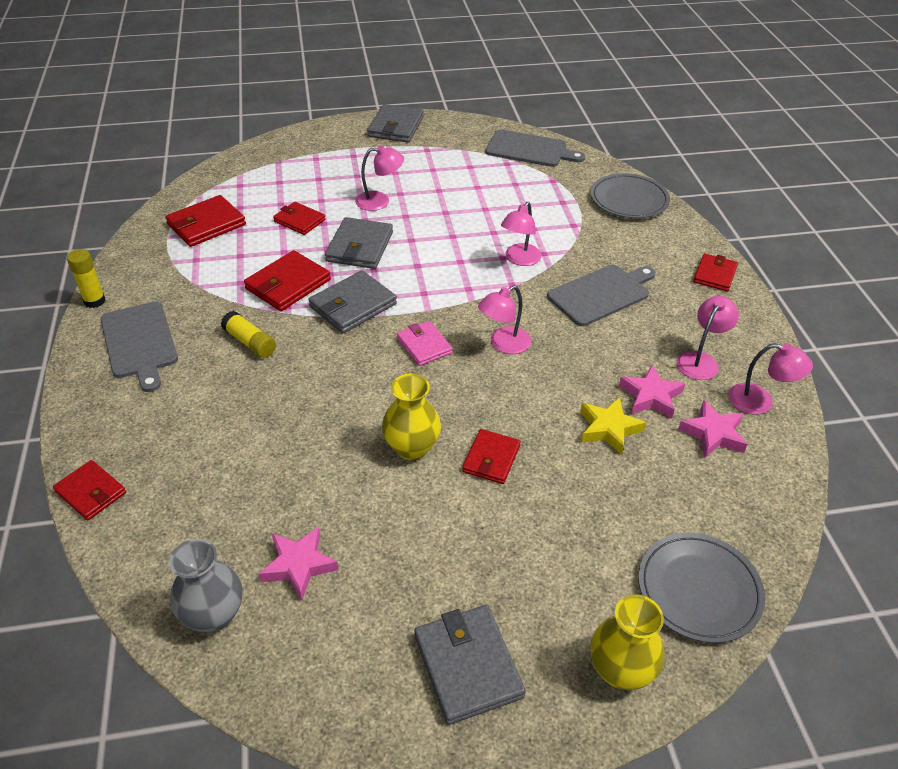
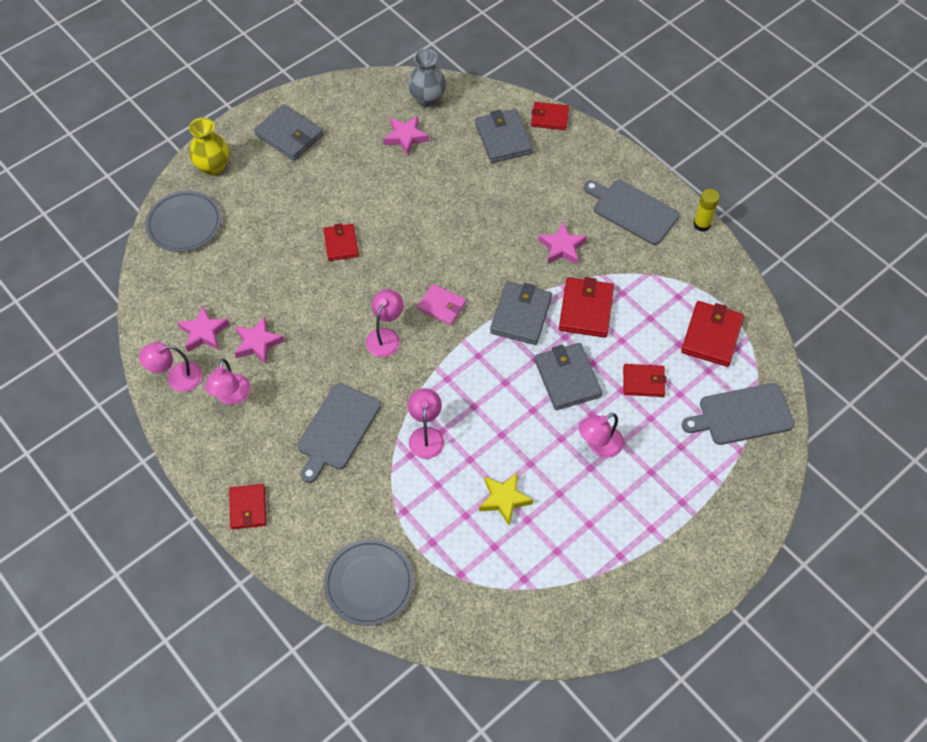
camera: 150 degrees right, 15 degrees up
yellow glue stick [221,311,276,358] -> pink star [538,222,587,265]
grey wallet [367,104,424,143] -> grey wallet moved to [475,109,533,163]
yellow vase [382,374,441,460] -> none
grey cutting board [485,130,585,167] -> grey cutting board moved to [682,383,795,445]
yellow star [580,397,646,455] -> yellow star moved to [479,472,533,525]

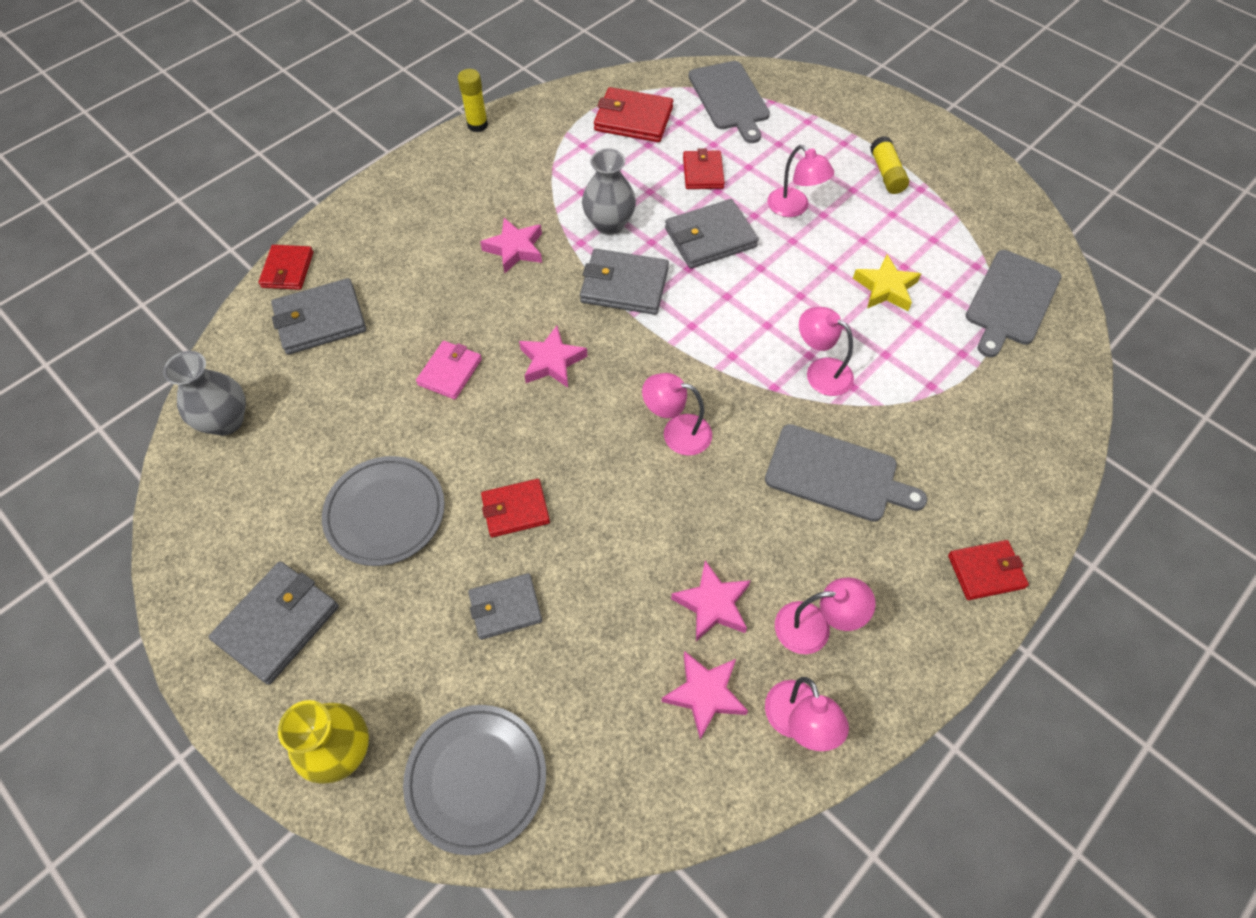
camera: 95 degrees left, 0 degrees up
grey plate [324,539,414,626] -> grey plate moved to [322,456,445,566]
pink star [383,116,429,156] -> pink star moved to [519,326,588,388]
pink lamp [408,388,444,459] -> pink lamp turned 45 degrees clockwise [799,307,854,396]
pink wallet [417,284,466,325] -> pink wallet moved to [416,341,482,399]
red wallet [559,277,614,337] -> grey vase [582,149,636,235]
grey cutting board [584,180,680,245] -> grey cutting board moved to [966,250,1061,357]
none -> grey wallet [468,573,542,640]
none -> yellow glue stick [870,136,909,194]

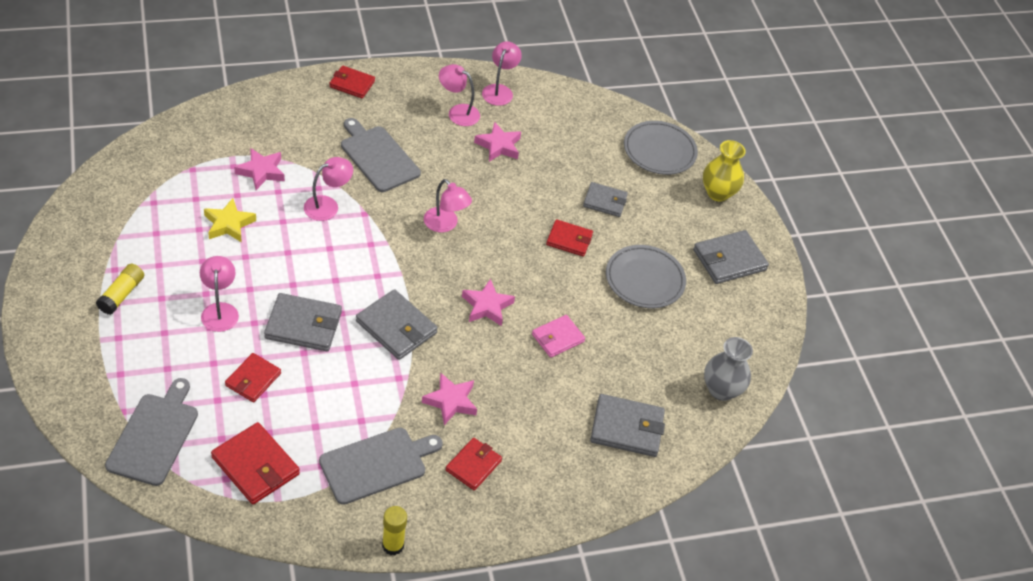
camera: 155 degrees left, 10 degrees down
red wallet [259,245,313,290] -> red wallet moved to [446,438,502,491]
grey vase [582,149,636,235] -> none
pink star [661,651,748,740] -> pink star moved to [234,148,285,190]
pink lamp [799,307,854,396] -> pink lamp turned 105 degrees counterclockwise [304,157,353,221]
grey cutting board [966,250,1061,357] -> grey cutting board moved to [319,428,443,505]

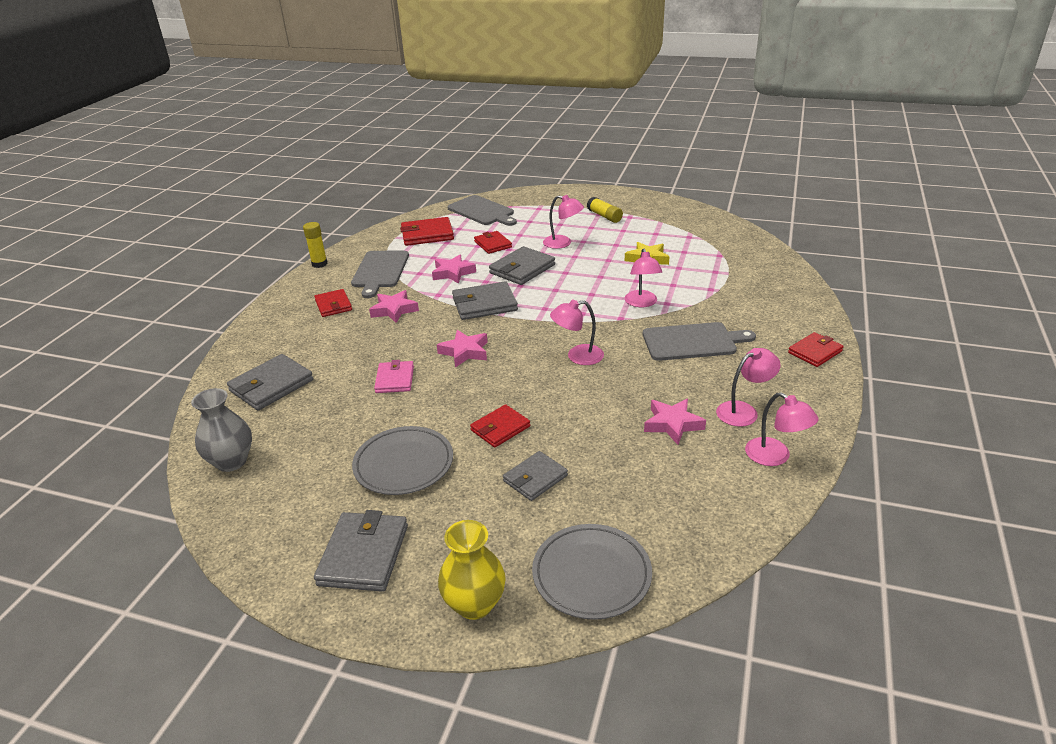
camera: 130 degrees right, 15 degrees down
pink star [234,148,285,190] -> pink star moved to [432,254,476,284]

